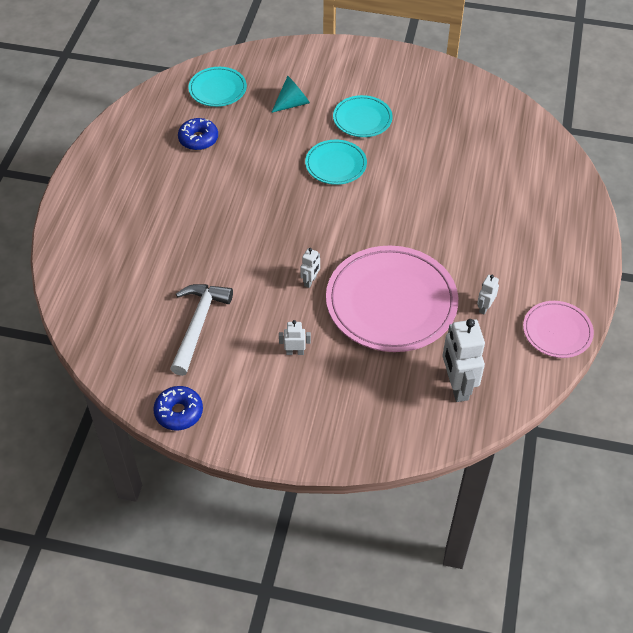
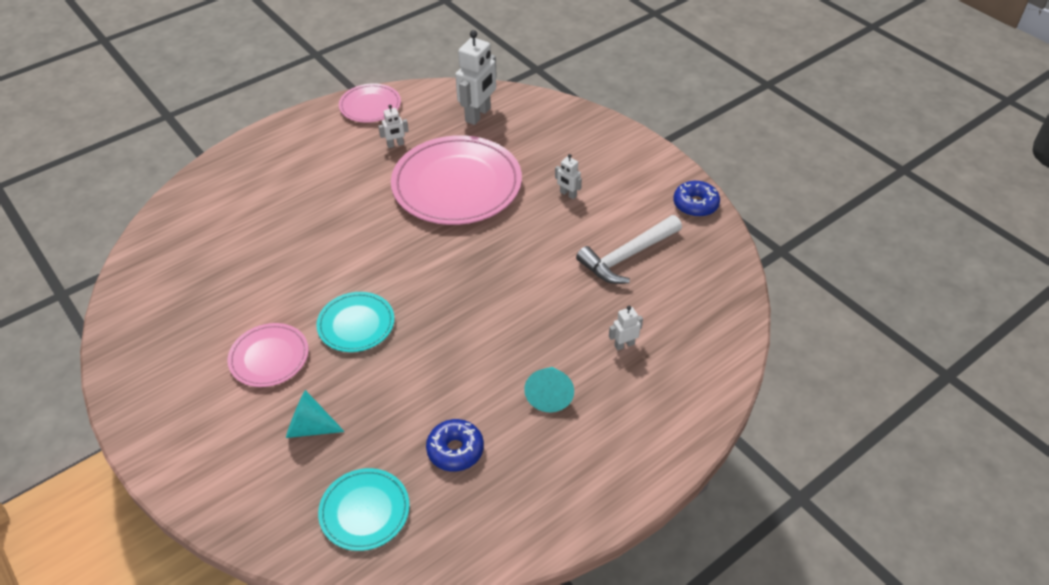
camera: 140 degrees left, 5 degrees down
white robot [300,248,320,288] -> white robot moved to [609,306,643,351]
turquoise plate [333,95,393,137] -> pink plate [228,323,309,387]
none -> turquoise cone [524,367,574,412]

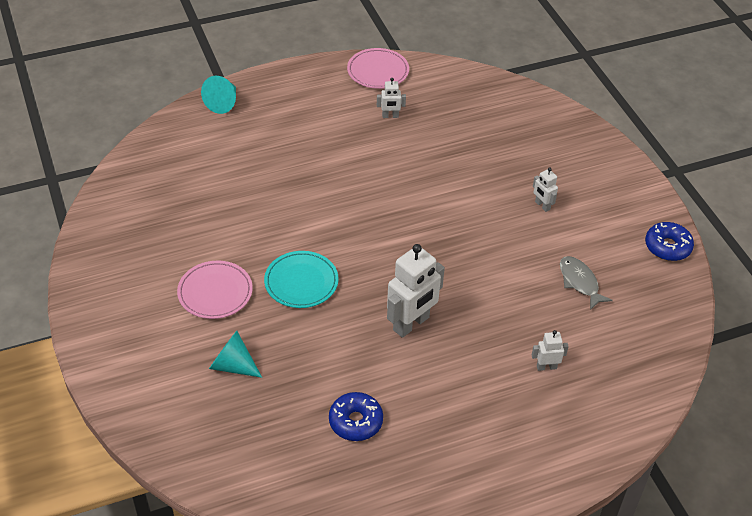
camera: 15 degrees right, 0 degrees up
turquoise plate [318,468,410,551] -> none
pink plate [391,135,522,225] -> none
white robot [455,30,497,125] -> white robot moved to [387,244,445,338]
turquoise cone [524,367,574,412] -> turquoise cone moved to [201,76,236,114]
white hammer [576,215,682,284] -> grey fish [560,256,613,310]

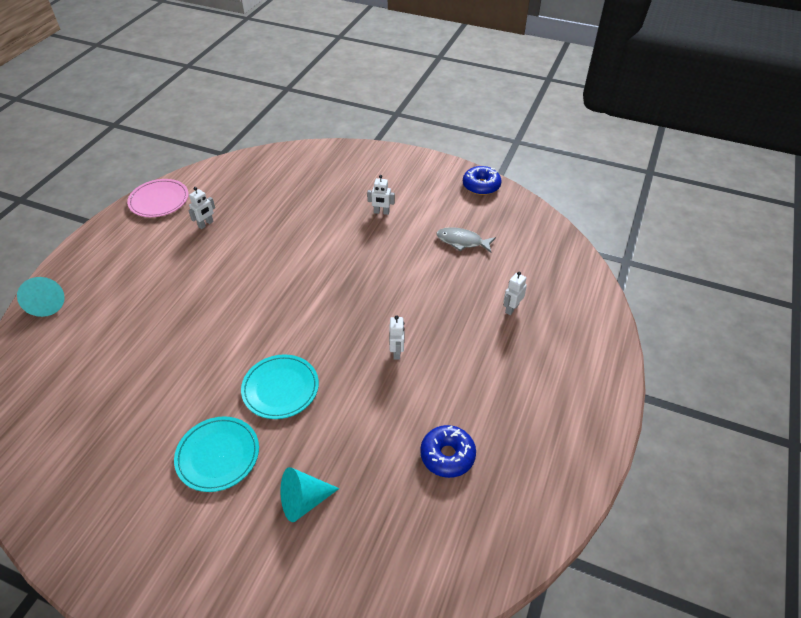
camera: 45 degrees left, 0 degrees up
pink plate [177,261,253,319] -> turquoise plate [174,417,259,492]
white robot [387,244,445,338] -> white robot [389,315,405,360], size x0.49

